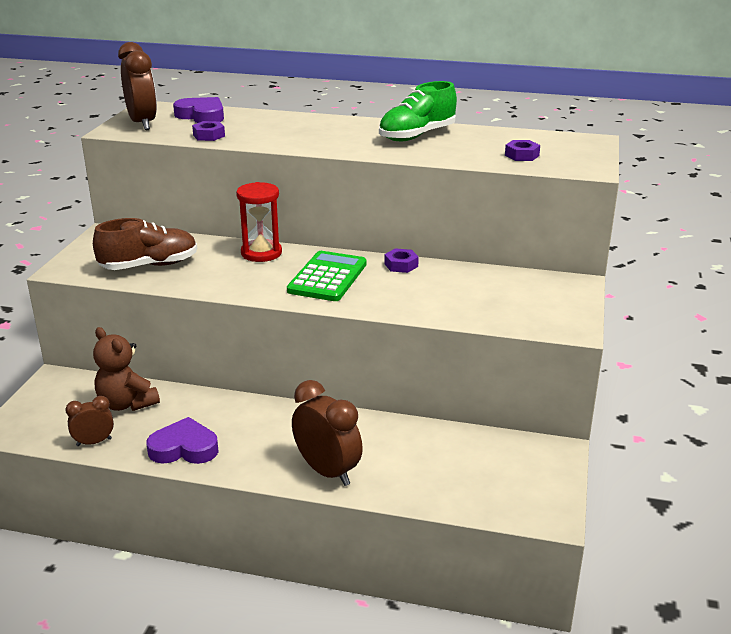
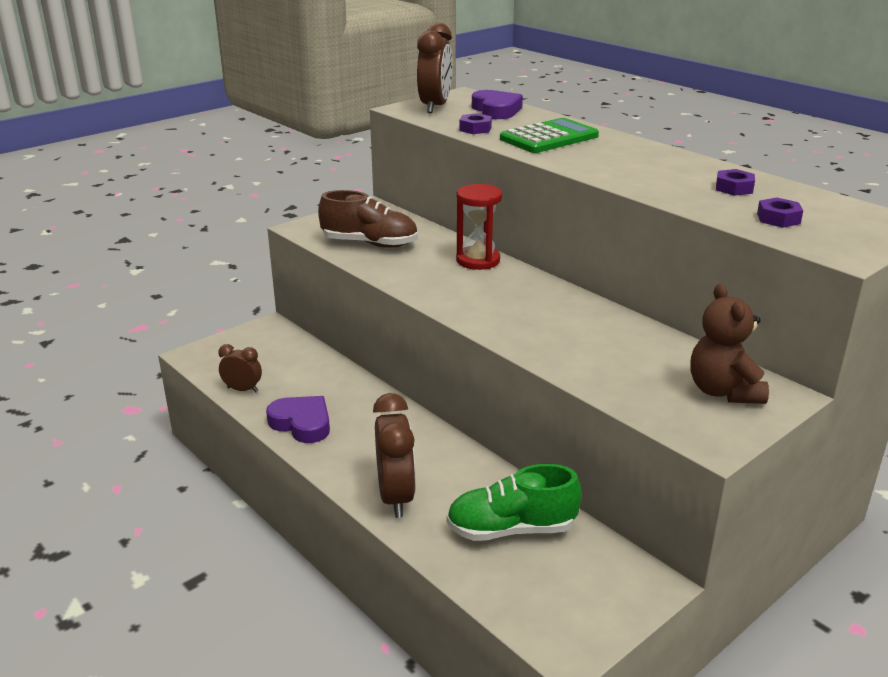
camera: 35 degrees right, 0 degrees up
brown teddy bear [93,327,160,411] -> brown teddy bear moved to [690,283,769,404]
green calculator [287,251,367,301] -> green calculator moved to [500,118,599,153]
green shoe [379,81,457,141] -> green shoe moved to [447,464,581,541]
purple nut [384,248,419,273] -> purple nut moved to [716,169,755,196]

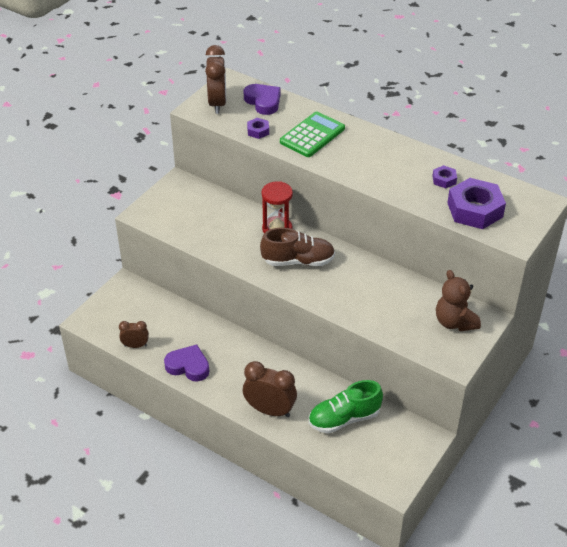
camera: 15 degrees left, 15 degrees up
brown shoe [318,190,418,248] -> brown shoe moved to [260,227,335,266]
brown clock [373,393,416,518] -> brown clock turned 45 degrees counterclockwise [243,361,297,417]
purple nut [757,198,803,228] -> purple nut [447,178,506,229], size x2.14

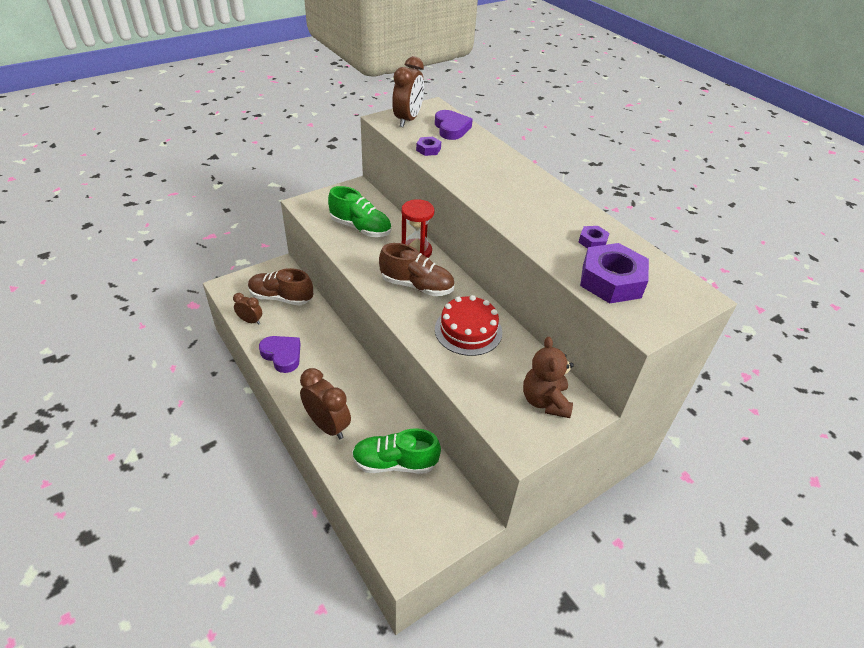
camera: 20 degrees right, 0 degrees up
green calculator [280,112,345,157] -> none
none -> brown shoe [248,268,313,306]
none -> green shoe [328,186,391,237]
none -> red cake [435,295,503,356]

